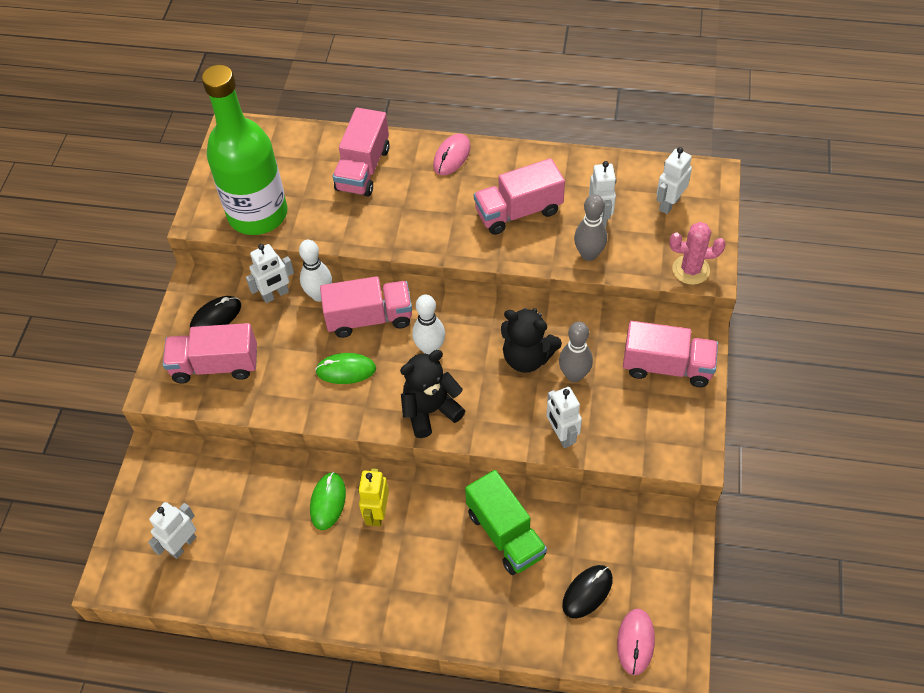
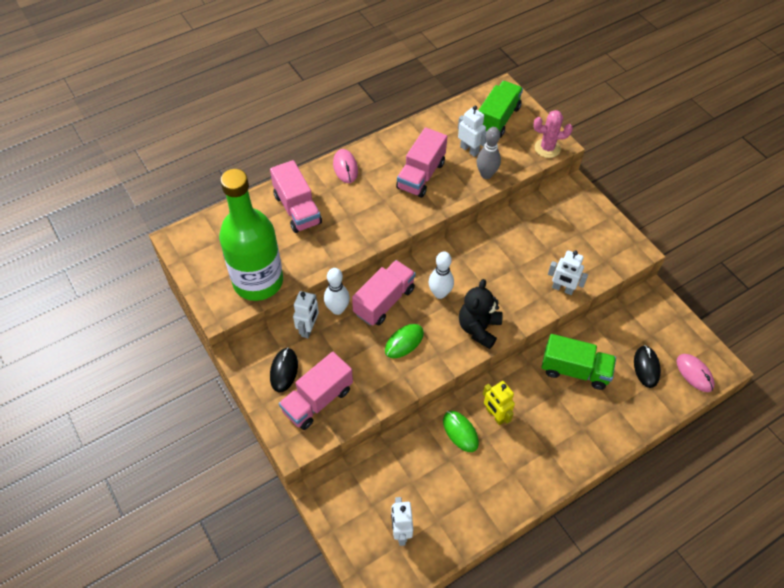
camera: 45 degrees left, 0 degrees up
black teddy bear [501,308,562,373] -> none
grey bowling pin [559,322,593,382] -> none
pink truck [623,321,718,387] -> none
white robot [656,147,692,214] -> green truck [478,81,523,138]
pink cactus [670,222,726,285] -> pink cactus turned 45 degrees clockwise [533,110,573,158]

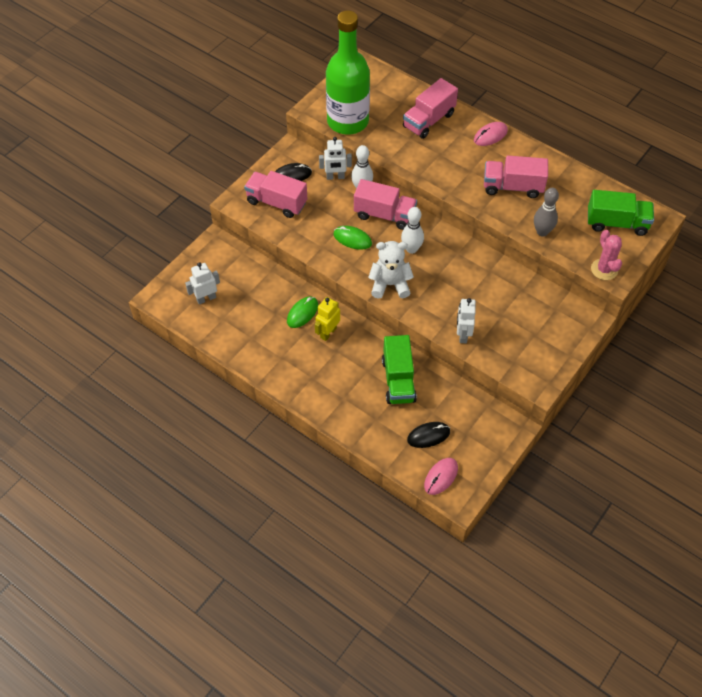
camera: 70 degrees right, 0 degrees up
white robot [458,106,487,157] -> none
black teddy bear [459,279,503,349] -> white teddy bear [368,241,414,299]

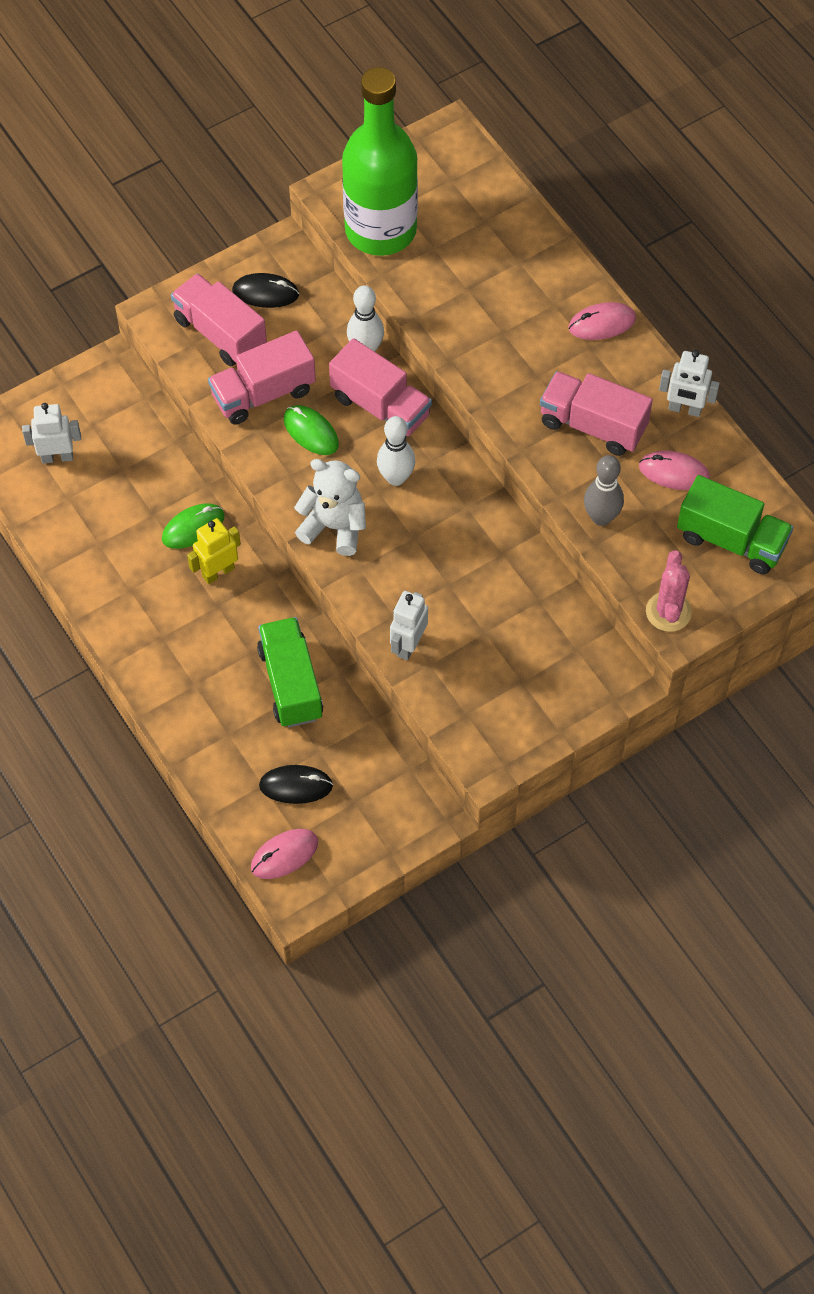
camera: 20 degrees right, 5 degrees up
white robot [319,137,352,180] -> white robot moved to [659,350,720,417]
green truck [382,335,417,404] -> green truck turned 150 degrees clockwise [257,617,323,727]
pink truck [403,78,458,139] -> pink truck moved to [208,330,316,425]
none -> pink mouse [639,451,710,490]

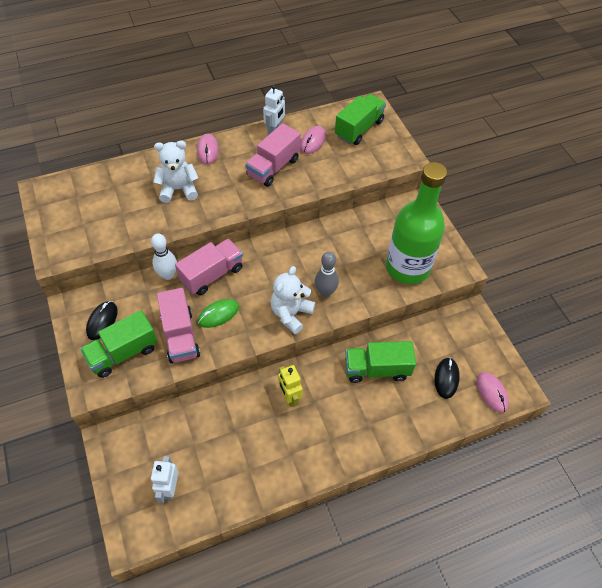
camera: 80 degrees left, 5 degrees down
green mouse [162,503,225,549] -> none
pink truck [171,273,267,366] -> green truck [80,310,158,378]
green bottle [342,67,418,256] -> green bottle moved to [386,162,447,284]
white bowling pin [377,416,415,486] -> none
white robot [390,591,428,661] -> none
grey bowling pin [584,455,624,526] -> grey bowling pin moved to [315,252,339,297]
pink cactus [646,551,692,632] -> none
none -> white teddy bear [153,141,198,203]

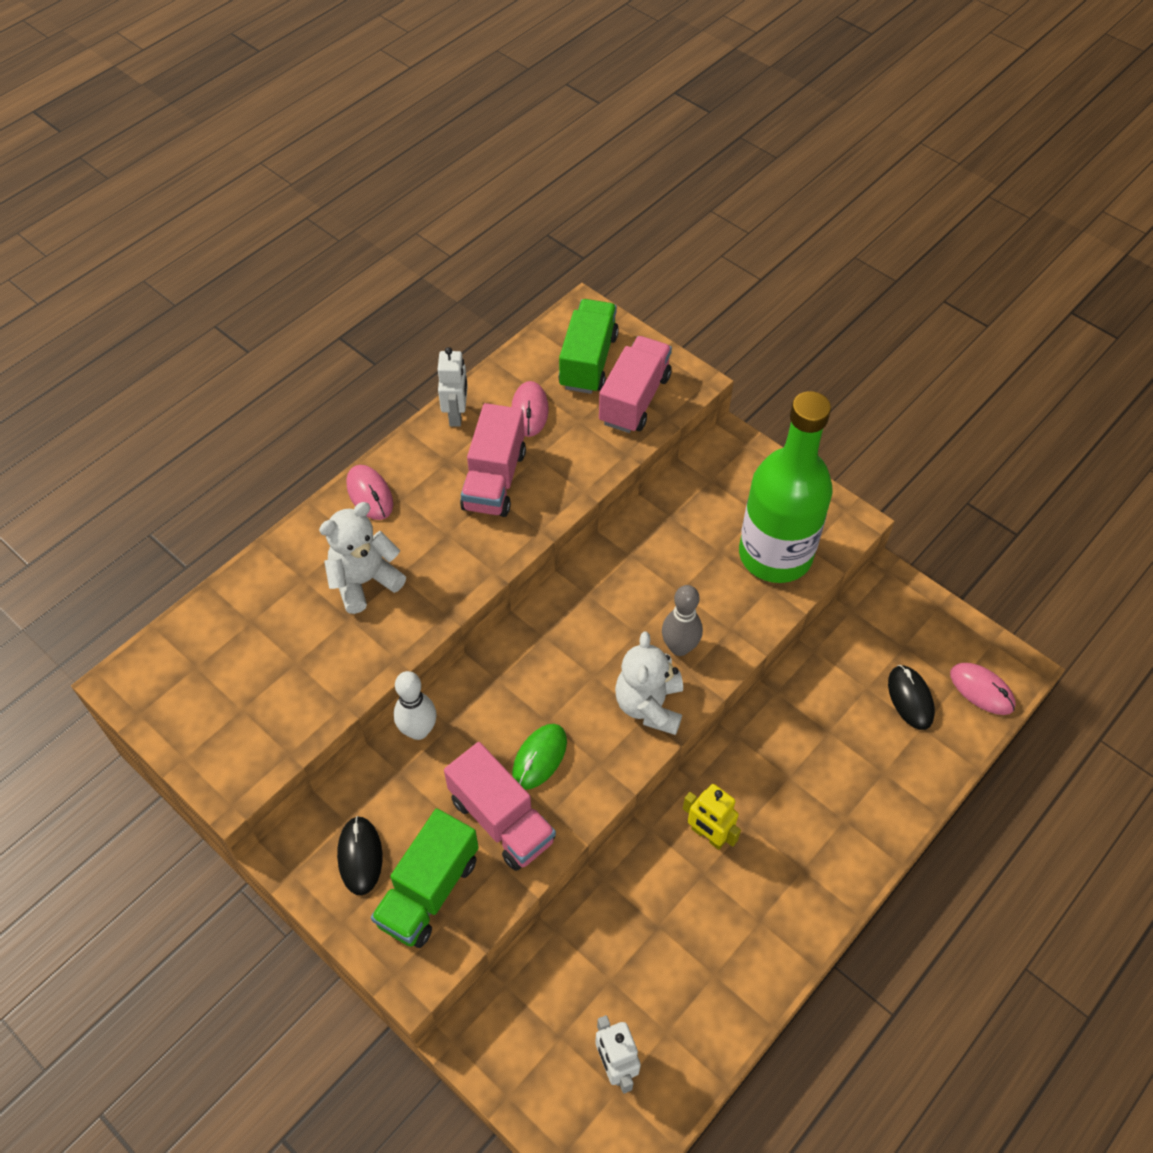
camera: 25 degrees left, 0 degrees up
pink truck [175,239,243,296] -> pink truck moved to [599,336,672,433]
green truck [345,341,416,383] -> none

